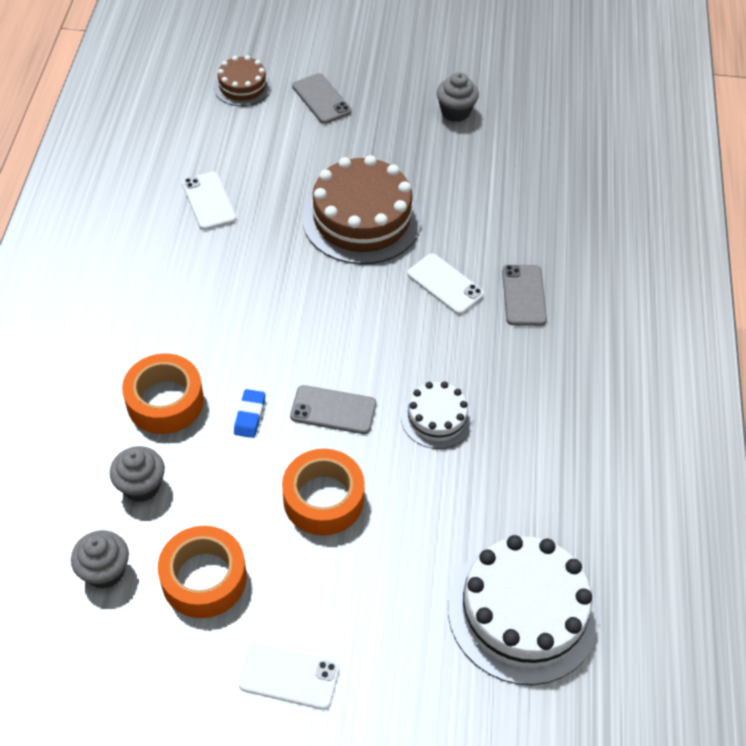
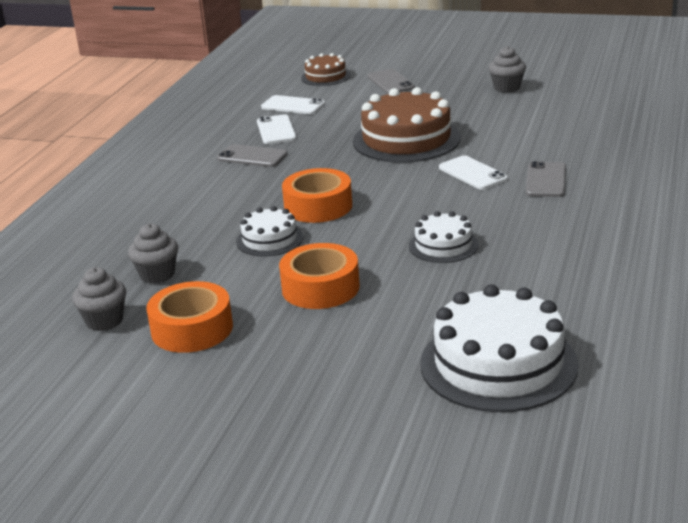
camera: 15 degrees right, 25 degrees down
orange tape [122,353,204,434] -> orange tape moved to [282,168,352,223]
blue eraser [234,389,265,438] -> white cake [236,206,303,257]
white phone [239,643,340,710] -> white phone moved to [261,95,325,114]
grey phone [290,385,376,434] -> grey phone moved to [217,144,288,167]

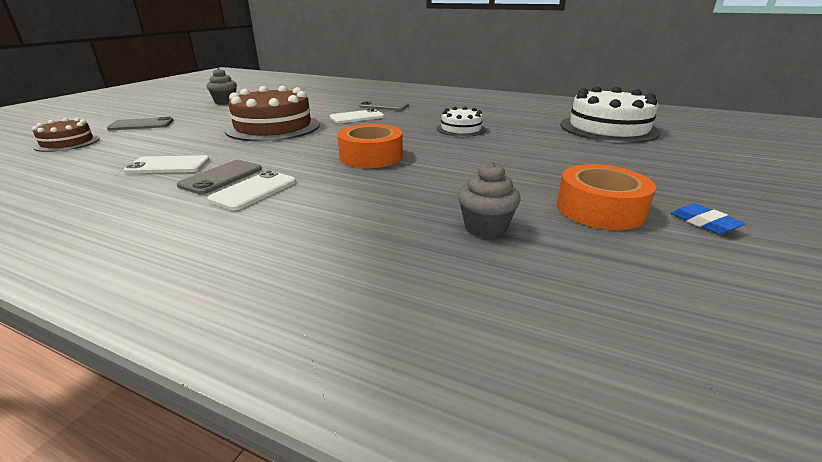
camera: 85 degrees left, 0 degrees up
grey cupcake [72,267,126,331] -> none
white cake [236,206,303,257] -> none
white phone [261,95,325,114] -> white phone moved to [208,170,296,210]
orange tape [279,243,360,309] -> none
none -> blue eraser [671,204,746,234]

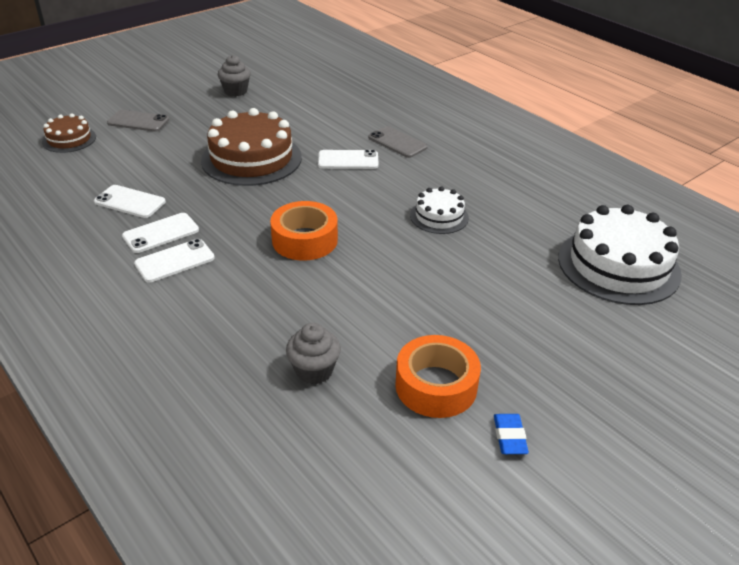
camera: 25 degrees right, 10 degrees up
grey phone [177,160,262,194] -> white phone [122,213,199,253]

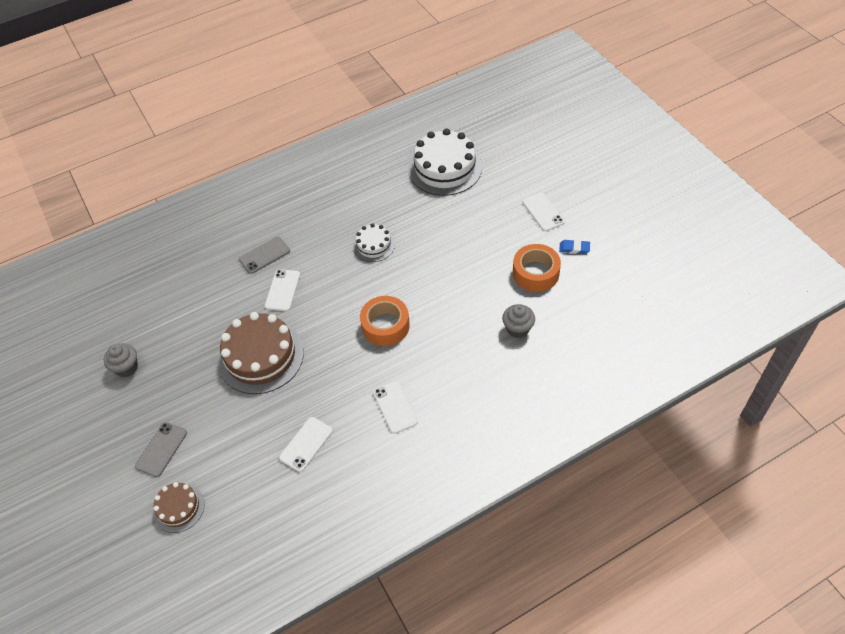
camera: 75 degrees left, 15 degrees up
white phone [122,213,199,253] -> white phone moved to [522,193,565,231]

